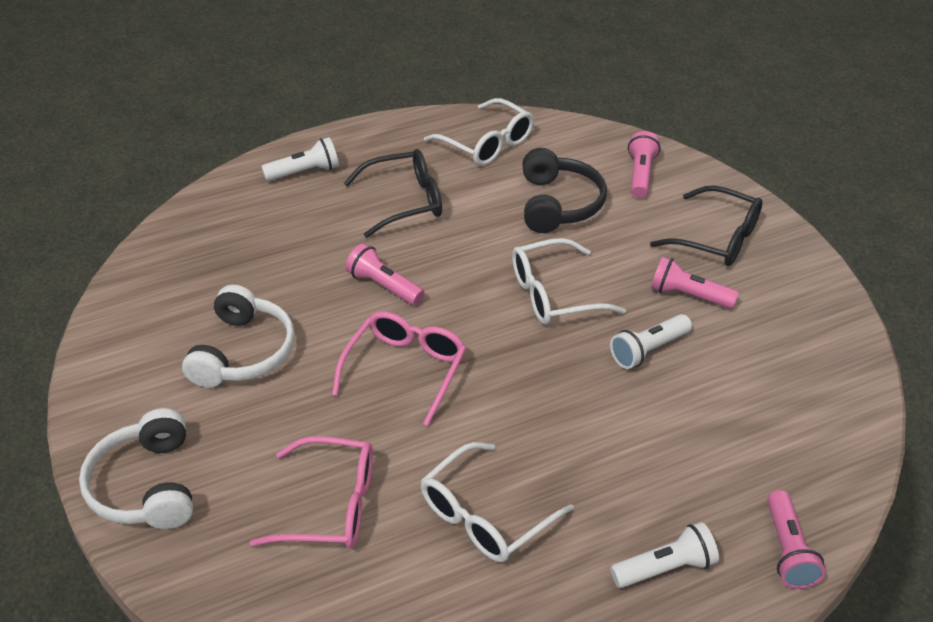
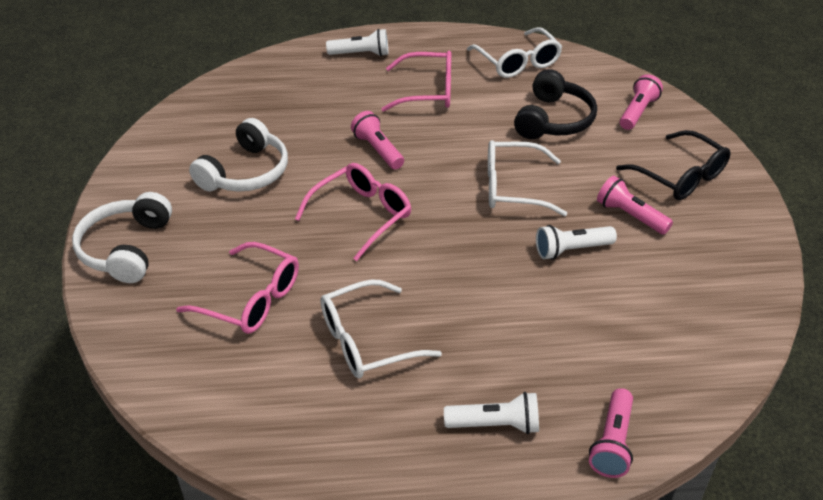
camera: 20 degrees right, 0 degrees up
black glasses [344,149,442,238] -> pink glasses [381,51,451,112]

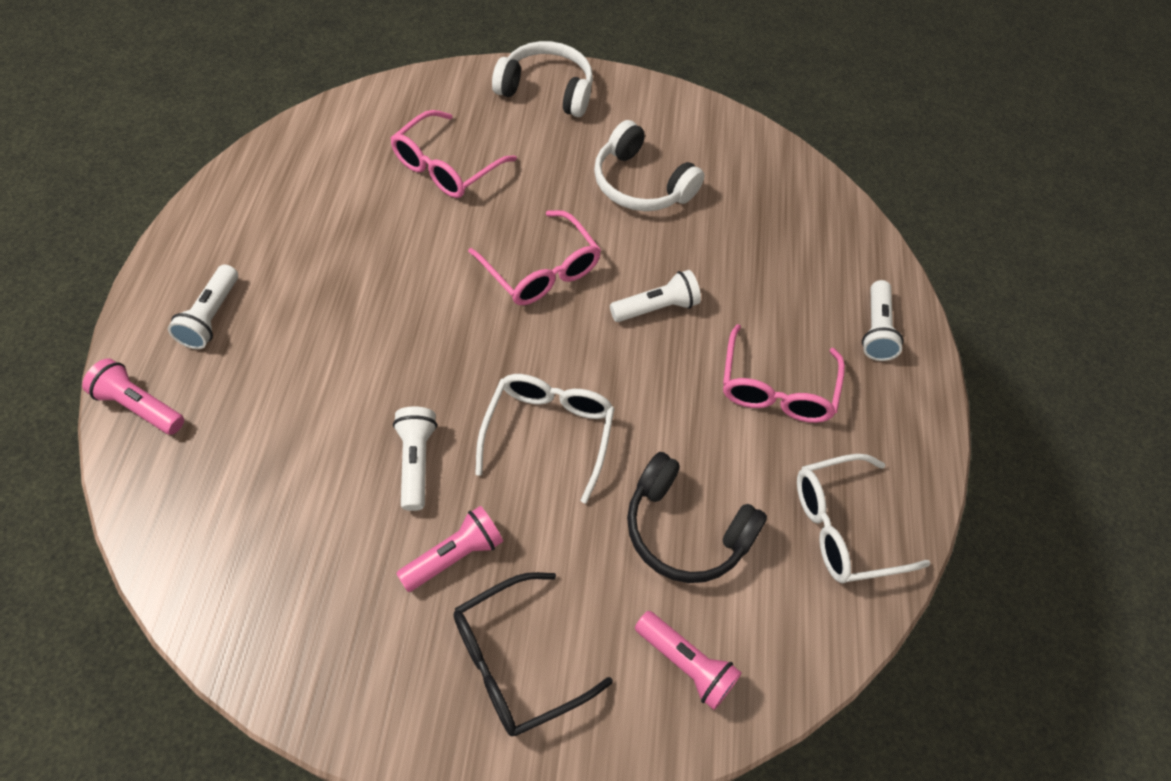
camera: 95 degrees right, 15 degrees up
white glasses [320,279,442,379] -> none
pink flashlight [351,111,404,169] -> white flashlight [610,270,701,322]

